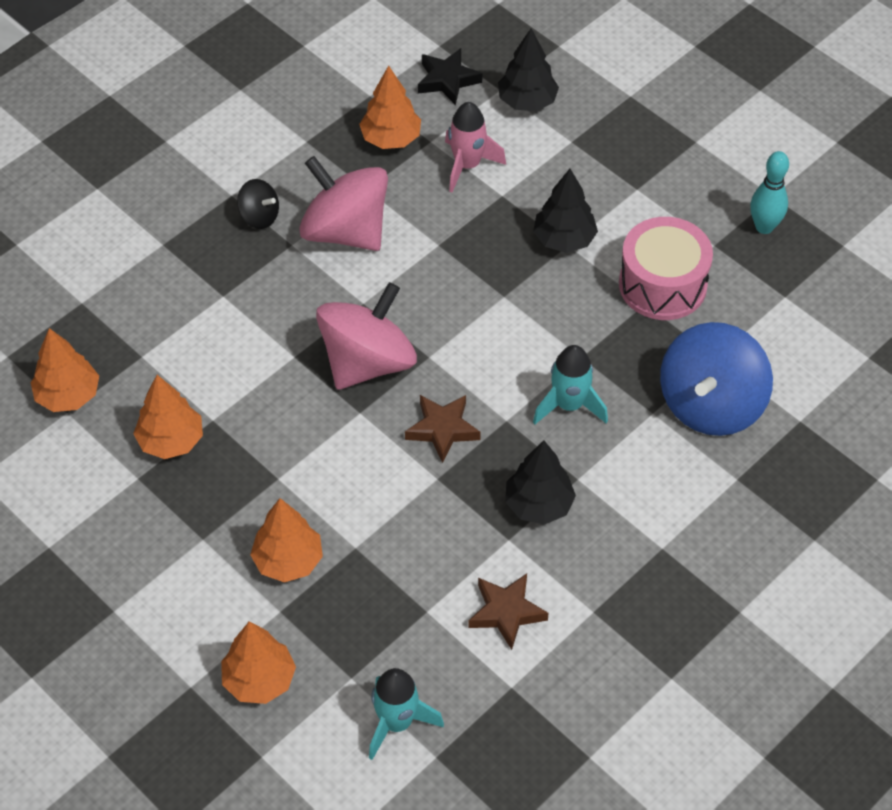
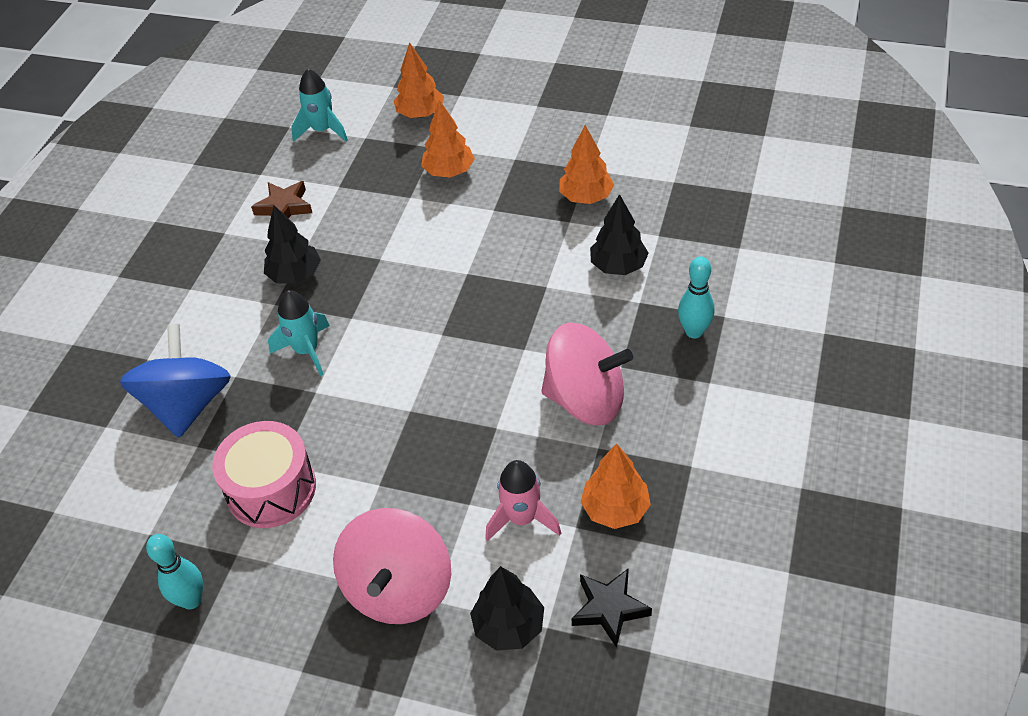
camera: 155 degrees right, 5 degrees down
orange tree [31,328,99,412] -> none
black spinning top [237,179,279,229] -> none
pink spinning top [316,282,417,390] -> pink spinning top moved to [333,508,451,624]
brown star [405,395,481,463] -> none
black tree [533,169,598,253] -> black tree moved to [590,194,649,275]
none -> turquoise bowling pin [678,256,714,338]

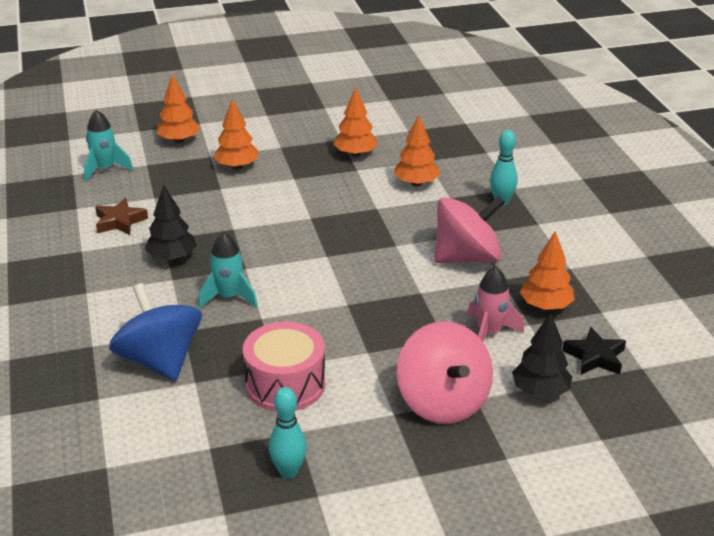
camera: 35 degrees left, 15 degrees down
black tree [590,194,649,275] -> orange tree [394,115,440,186]

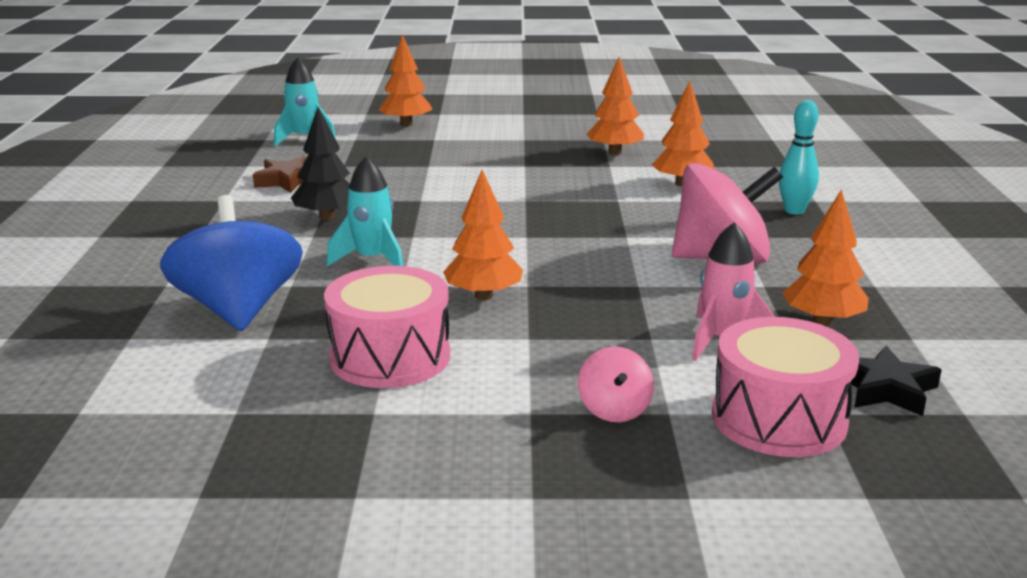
camera: 15 degrees right, 10 degrees down
orange tree [213,99,259,169] -> orange tree moved to [443,170,523,300]
turquoise bowling pin [269,387,307,479] -> none
pink spinning top [397,321,493,424] -> pink spinning top [578,346,654,422], size x0.47
black tree [512,313,573,398] -> pink drum [712,317,859,457]

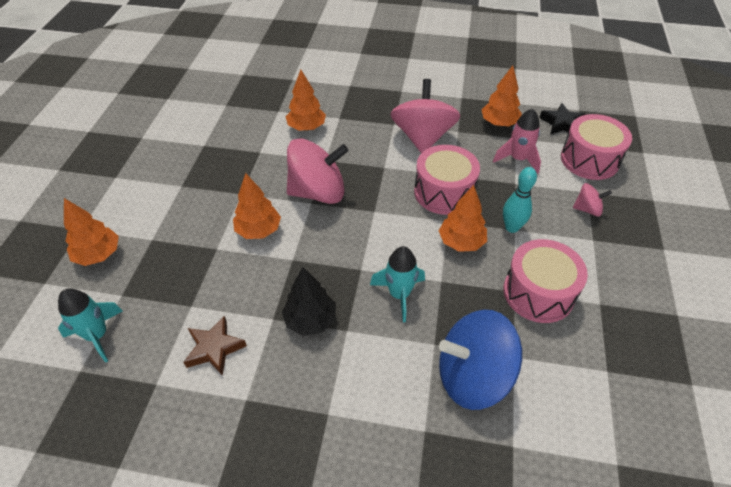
camera: 80 degrees left, 25 degrees up
orange tree [586,57,644,155] -> orange tree moved to [233,173,281,239]
turquoise bowling pin [779,100,819,215] -> turquoise bowling pin moved to [503,167,537,233]
none -> pink spinning top [287,138,349,204]
none -> pink drum [414,145,480,215]

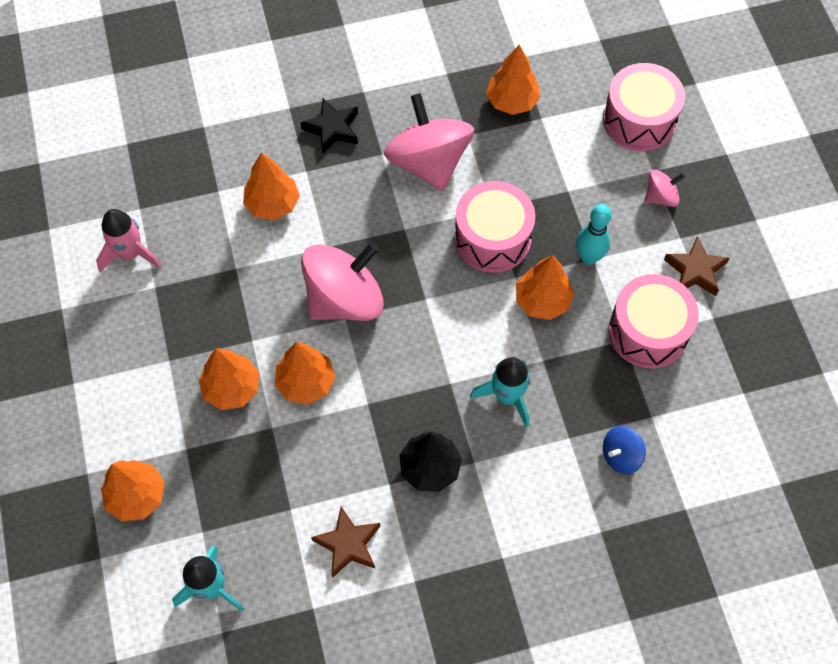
camera: 25 degrees left, 15 degrees up
blue spinning top [439,310,522,410] -> blue spinning top [603,426,646,474], size x0.47
pink rocket [493,108,541,174] -> pink rocket moved to [96,209,162,272]
black star [539,103,585,135] -> black star moved to [301,98,358,154]
none -> orange tree [199,348,259,410]
none -> brown star [664,236,729,296]

